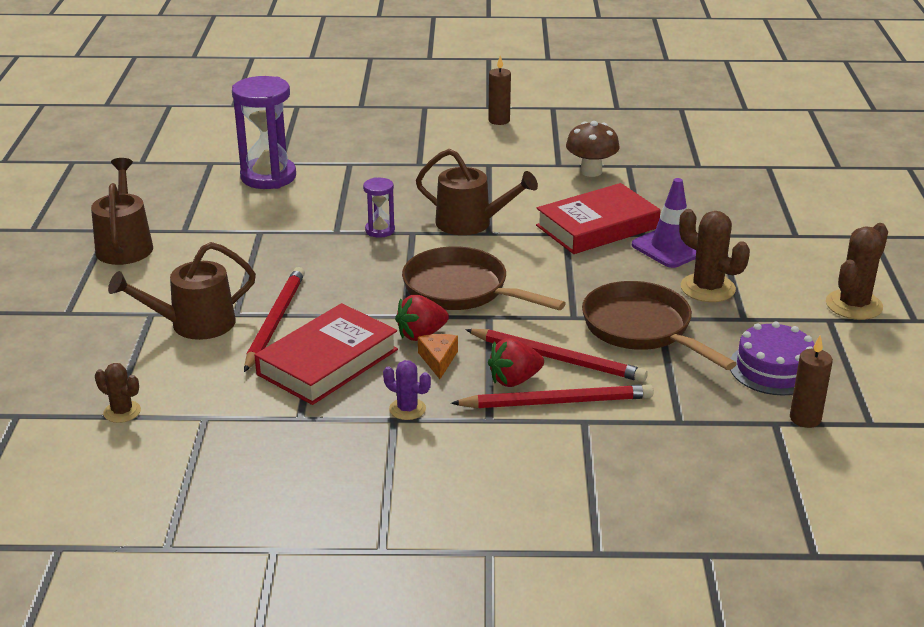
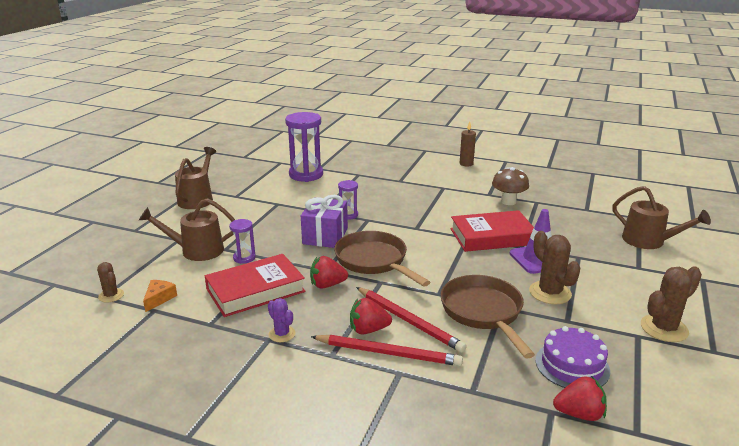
camera: 20 degrees right, 5 degrees down
red pencil [244,267,305,372] -> purple hourglass [229,219,256,264]
brown watering can [416,149,538,235] -> brown watering can moved to [612,186,711,249]
orange cheese [418,334,458,379] -> orange cheese moved to [143,280,177,312]
brown candle [790,335,833,428] -> red strawberry [553,376,607,421]
none -> purple gift [301,195,348,248]

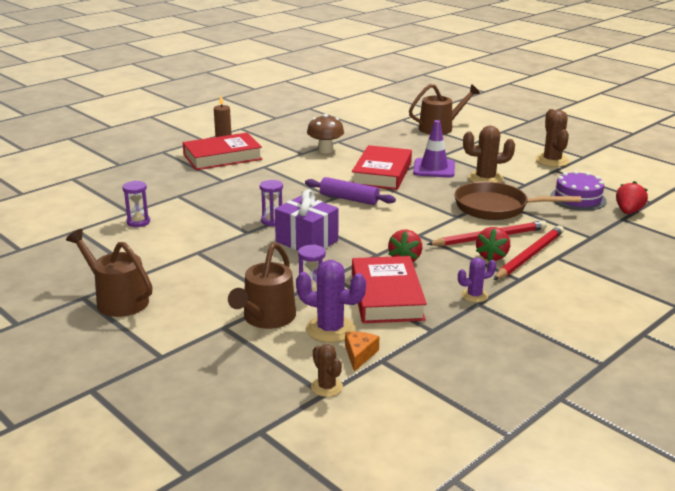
camera: 65 degrees left, 0 degrees up
brown cactus [97,262,124,303] -> brown cactus turned 75 degrees clockwise [311,344,343,397]
orange cheese [143,280,177,312] -> orange cheese turned 60 degrees clockwise [345,332,380,372]
purple hourglass [285,112,323,182] -> purple hourglass [122,181,150,227], size x0.50
brown pan [334,231,430,287] -> none
none -> red book [183,133,262,170]
none -> purple cactus [296,260,366,343]
none -> purple rolling pin [305,177,396,205]

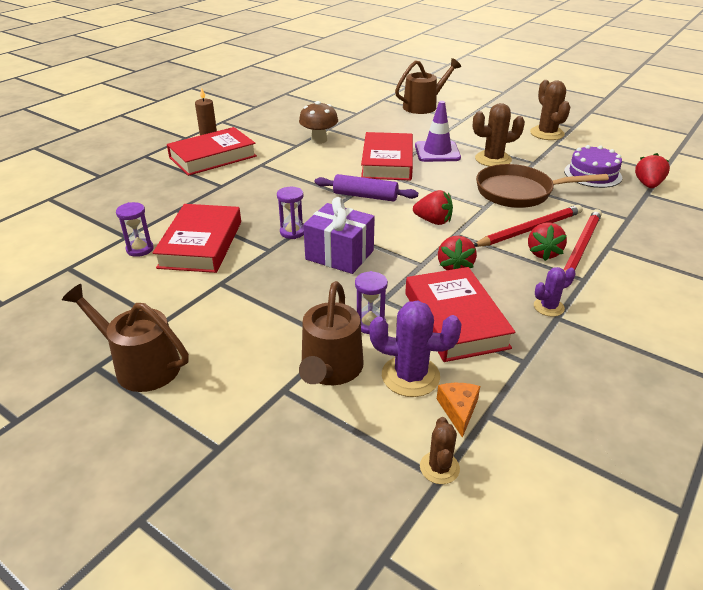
camera: 10 degrees left, 10 degrees up
brown cactus [311,344,343,397] -> brown cactus turned 45 degrees clockwise [420,417,460,484]
none -> red book [153,204,241,273]
none -> red strawberry [413,190,453,225]

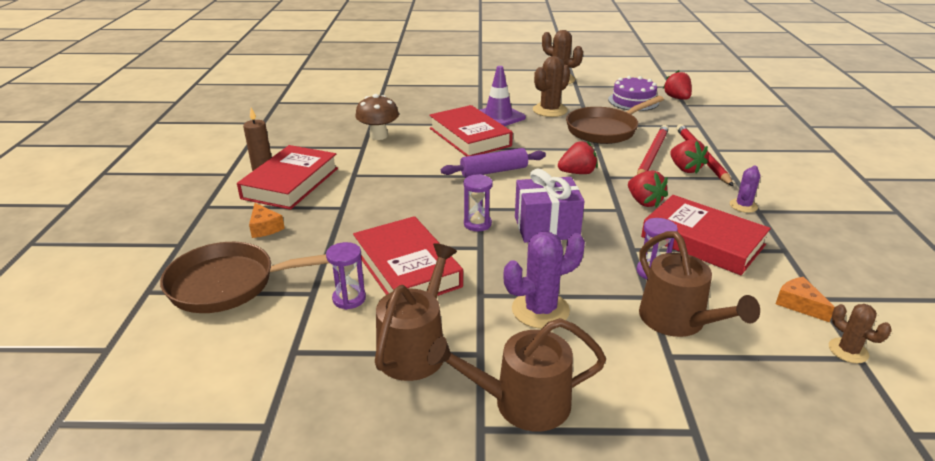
camera: 35 degrees left, 5 degrees down
purple cactus [369,301,461,397] -> purple cactus moved to [503,232,585,329]
brown watering can [395,58,461,114] -> brown watering can moved to [375,243,457,381]
none -> brown pan [160,242,329,313]
none -> orange cheese [249,203,285,238]

